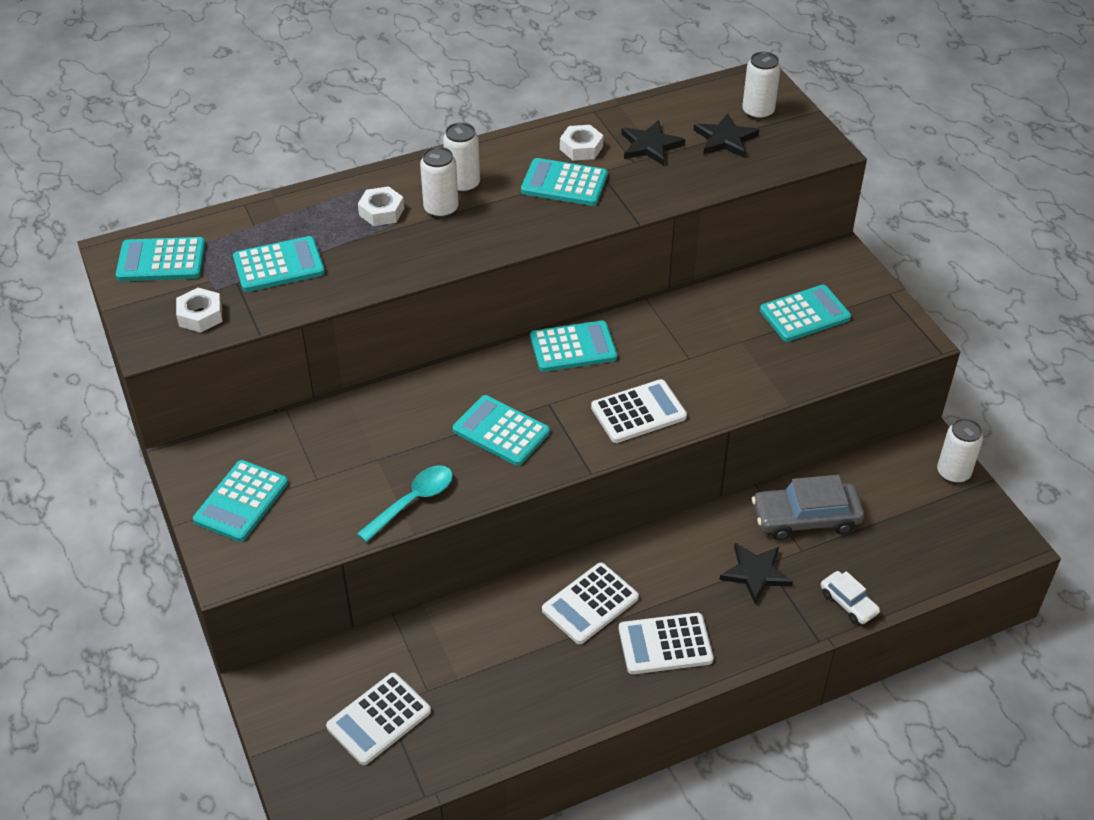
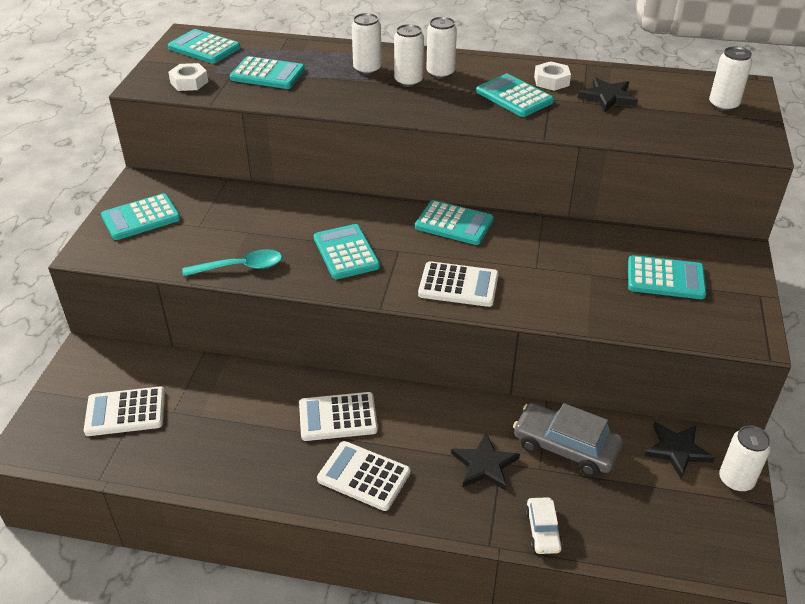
camera: 35 degrees right, 5 degrees down
white nut [358,186,404,226] -> white can [352,13,382,75]
black star [693,113,759,158] -> black star moved to [644,422,715,479]

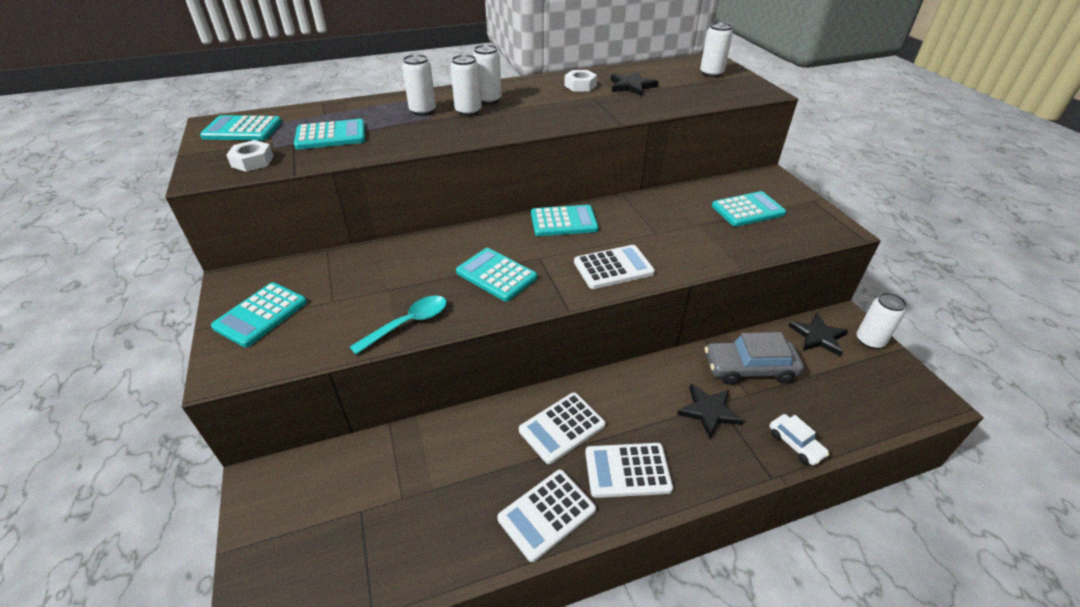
camera: 30 degrees left, 0 degrees up
white calculator [84,387,165,436] -> white calculator moved to [497,469,596,562]
turquoise calculator [476,74,554,117] -> none

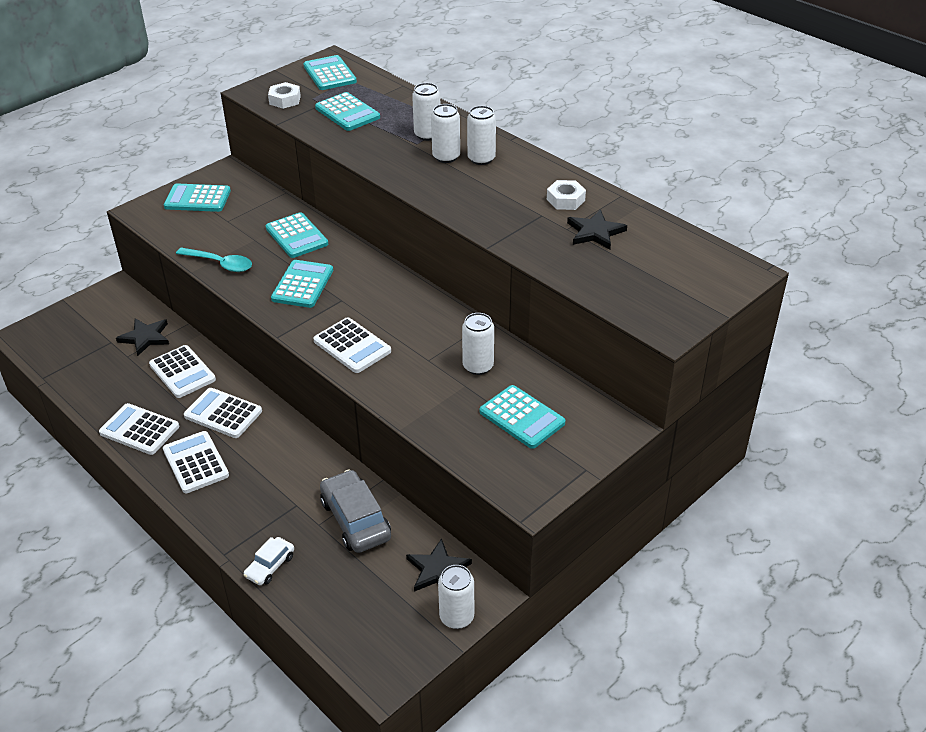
camera: 65 degrees right, 0 degrees up
turquoise calculator [531,205,598,236] -> turquoise calculator moved to [266,212,328,258]
black star [677,384,744,438] -> black star moved to [116,318,169,356]
white can [700,22,733,77] -> white can moved to [462,313,494,375]
none -> white calculator [149,345,216,398]

